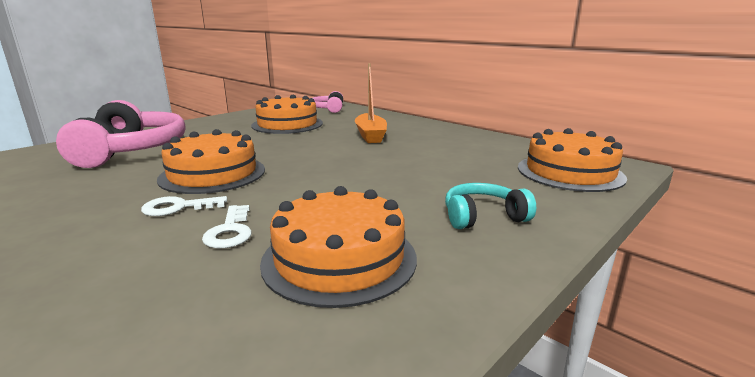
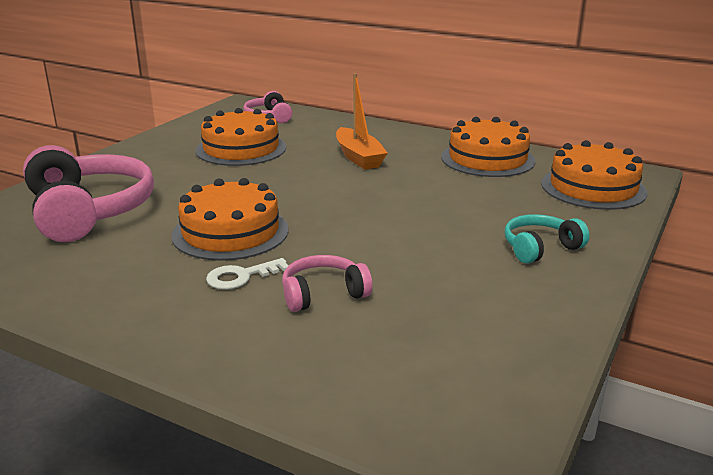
camera: 15 degrees left, 5 degrees up
white key [202,205,252,248] -> pink headphones [282,255,373,312]
orange cake [260,186,417,308] -> orange cake moved to [441,117,535,177]

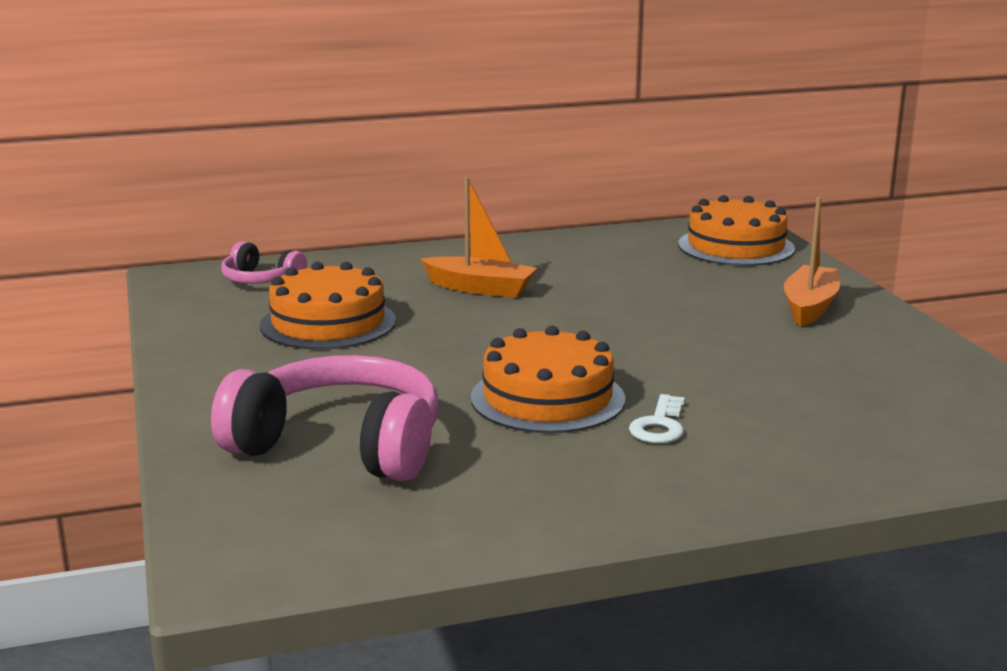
camera: 45 degrees left, 5 degrees down
pink headphones [282,255,373,312] -> none
orange cake [441,117,535,177] -> none
turquoise headphones [505,214,589,264] -> orange boat [784,197,840,326]

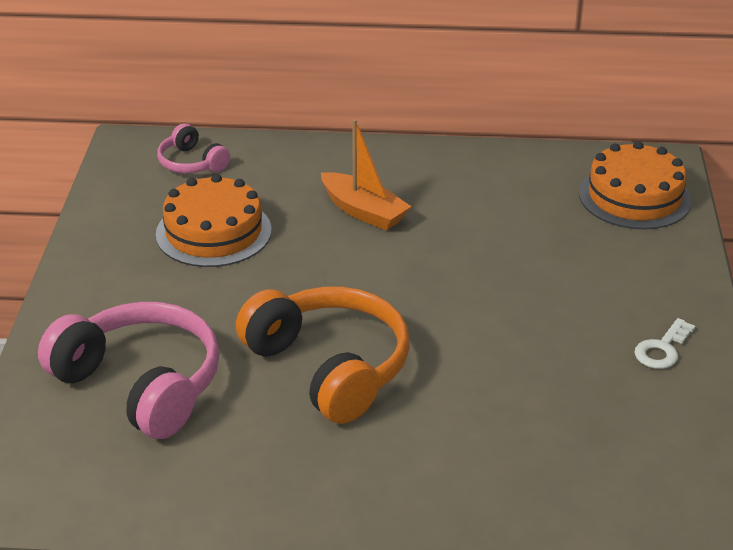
camera: 20 degrees right, 15 degrees up
orange cake [471,326,625,433] -> orange headphones [236,286,410,424]
white key [629,394,685,443] -> white key moved to [635,318,695,369]
orange boat [784,197,840,326] -> none

